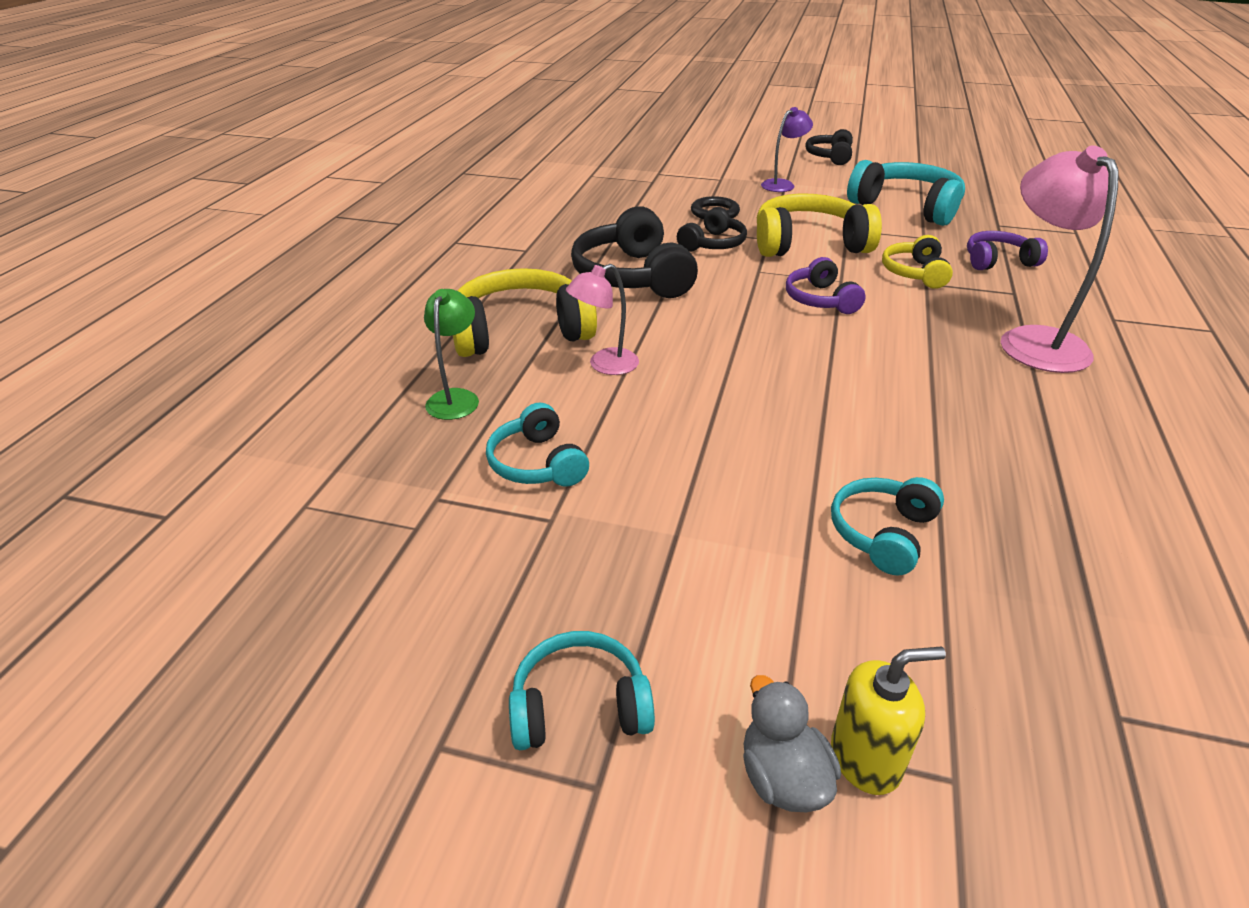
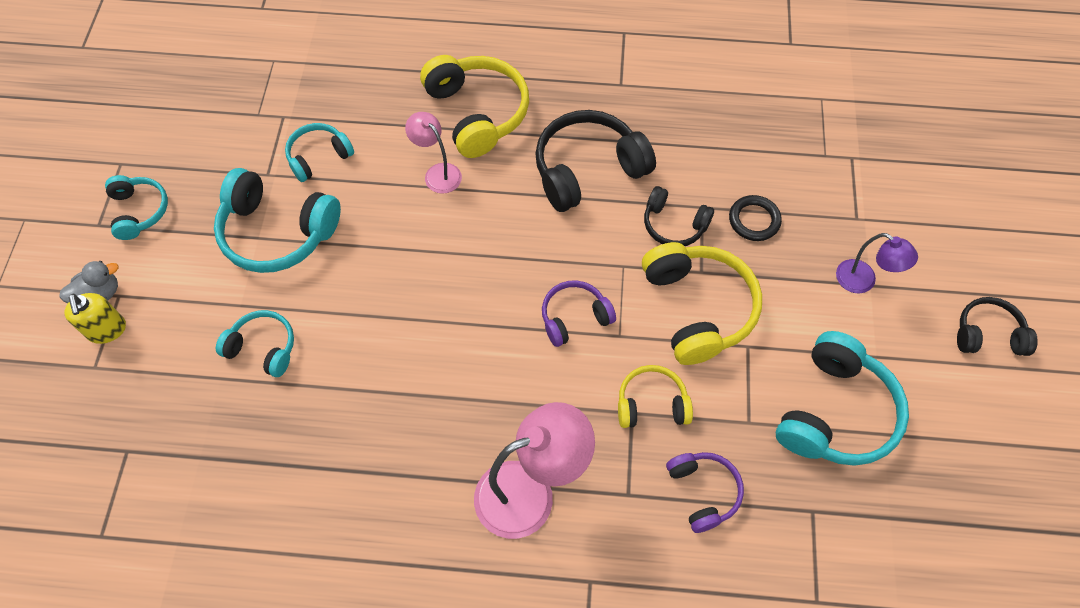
camera: 80 degrees right, 25 degrees up
green lamp [424,289,479,420] -> none
none -> turquoise headphones [214,168,341,273]

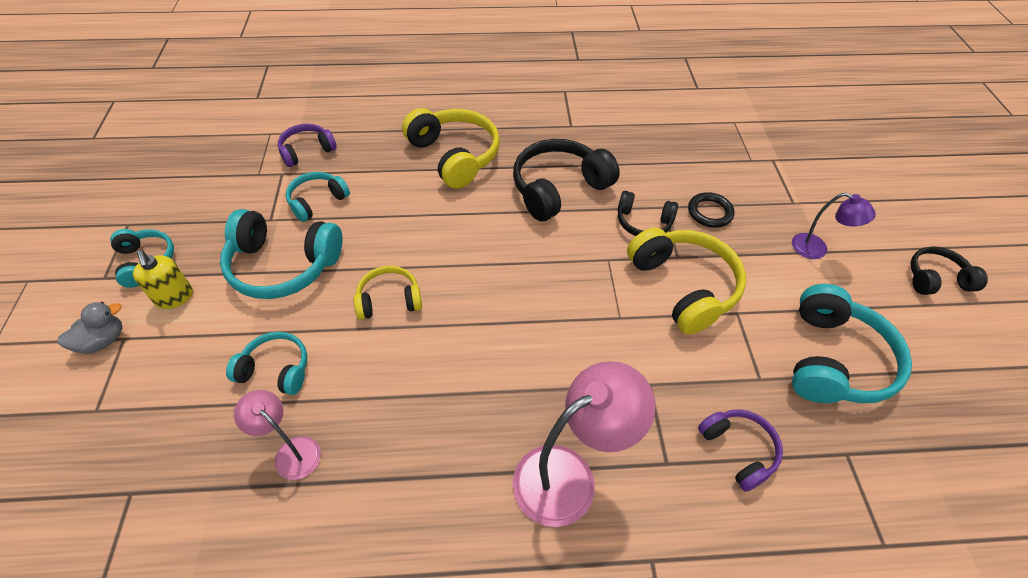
camera: 10 degrees left, 10 degrees down
yellow soap dispenser [64,293,126,344] -> yellow soap dispenser moved to [133,250,193,309]
pink lamp [405,112,462,194] -> pink lamp moved to [234,390,321,480]
purple headphones [542,280,616,347] -> purple headphones moved to [278,124,337,167]
yellow headphones [618,365,693,428] -> yellow headphones moved to [354,266,422,320]

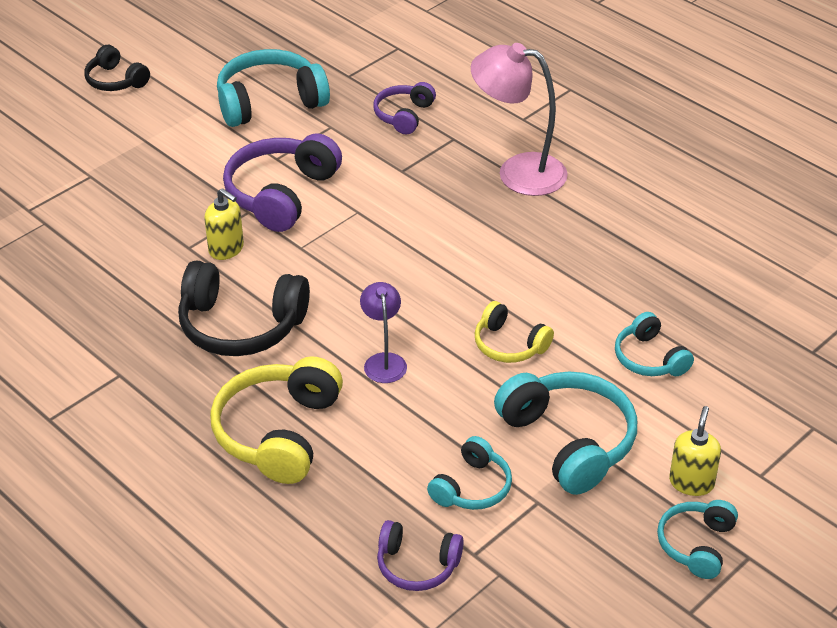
camera: 130 degrees left, 10 degrees down
grey duck [57,302,122,354] -> none
pink lamp [234,390,321,480] -> none
turquoise headphones [286,172,350,222] -> turquoise headphones turned 60 degrees counterclockwise [427,436,512,510]
black headphones [618,191,678,236] -> yellow soap dispenser [204,188,244,260]
yellow headphones [627,228,746,335] -> purple headphones [223,133,342,232]
black ring [688,192,735,228] -> none
purple lamp [792,193,876,259] -> purple lamp moved to [360,282,407,383]

